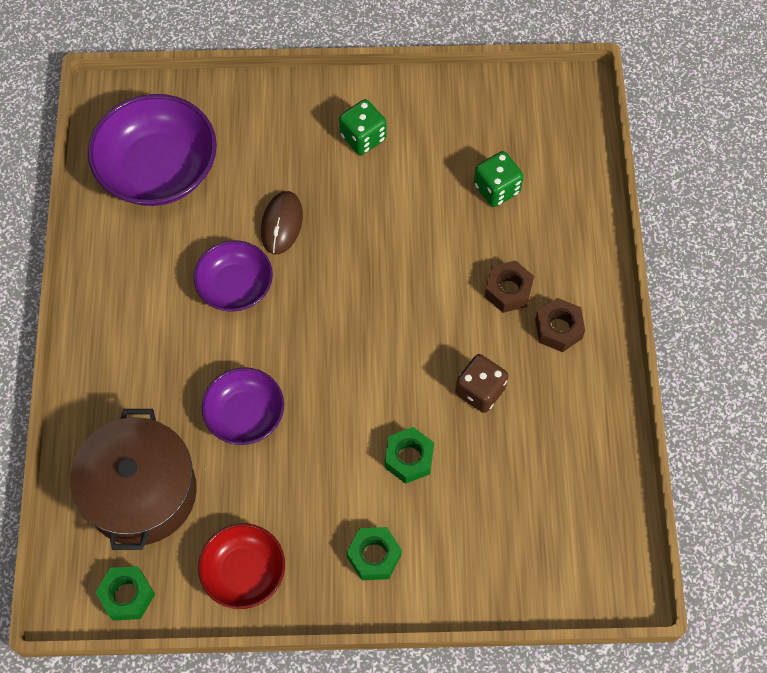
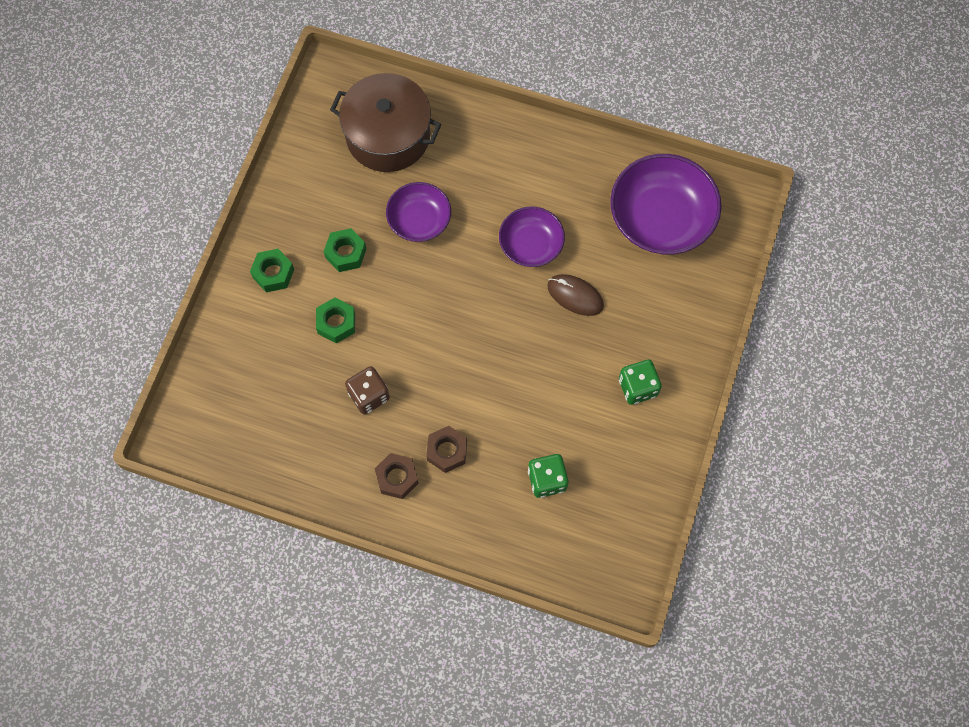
camera: 110 degrees right, 5 degrees up
green nut [95,566,155,621] -> green nut moved to [324,228,367,272]
red bowl [198,523,285,609] -> none

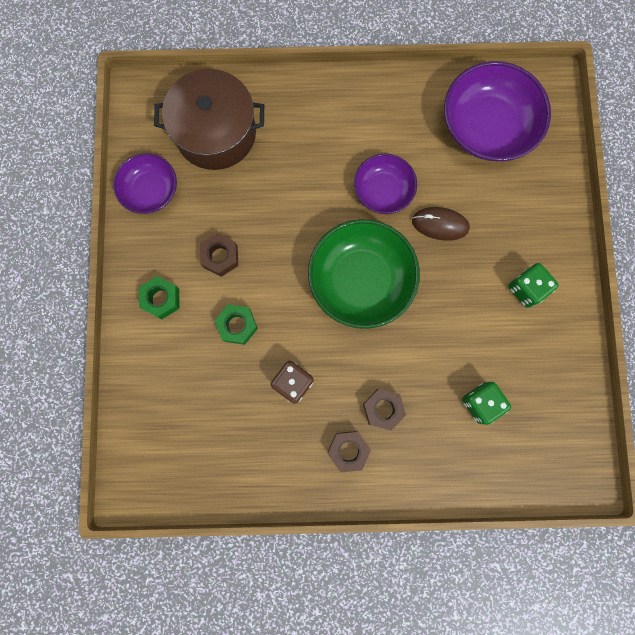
camera: 20 degrees left, 10 degrees up
green nut [324,228,367,272] -> brown nut [200,233,238,277]
purple bowl [386,182,451,242] -> purple bowl moved to [113,153,177,214]
none -> green bowl [308,219,420,329]

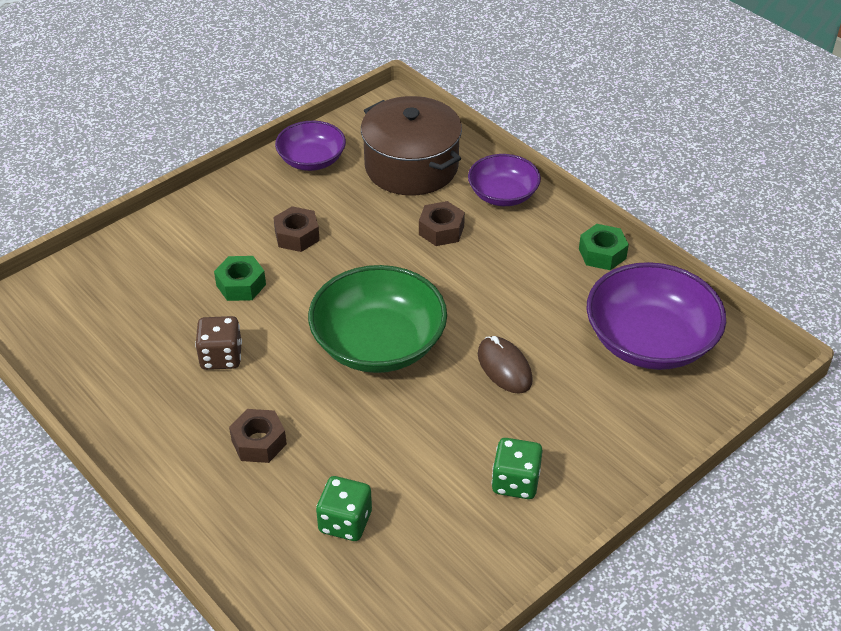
camera: 50 degrees right, 35 degrees down
green nut [139,276,179,319] -> green nut moved to [579,224,629,270]
brown nut [328,431,371,473] -> brown nut moved to [419,201,465,246]
purple bowl [354,154,417,214] -> purple bowl moved to [468,154,541,206]

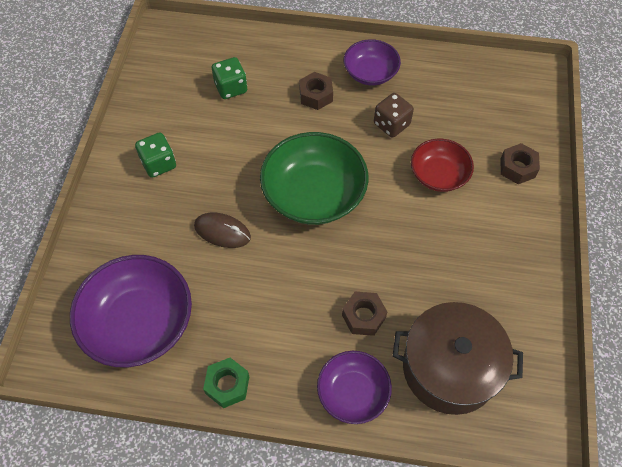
camera: 140 degrees right, 15 degrees up
green nut [214,256,266,301] -> red bowl [411,139,474,192]
brown nut [273,206,320,252] -> brown nut moved to [500,143,540,184]
purple bowl [275,121,346,171] -> purple bowl moved to [344,39,401,86]

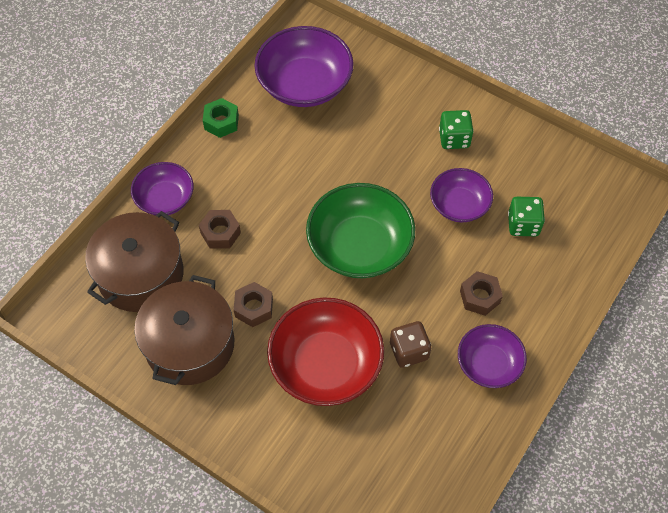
camera: 115 degrees right, 0 degrees up
brown mouse [194,212,251,248] -> none
red bowl [411,139,474,192] -> red bowl [267,297,384,406], size x1.67
brown nut [500,143,540,184] -> brown nut moved to [234,282,273,327]
none -> brown pot [134,275,234,385]
none -> purple bowl [430,168,493,222]

